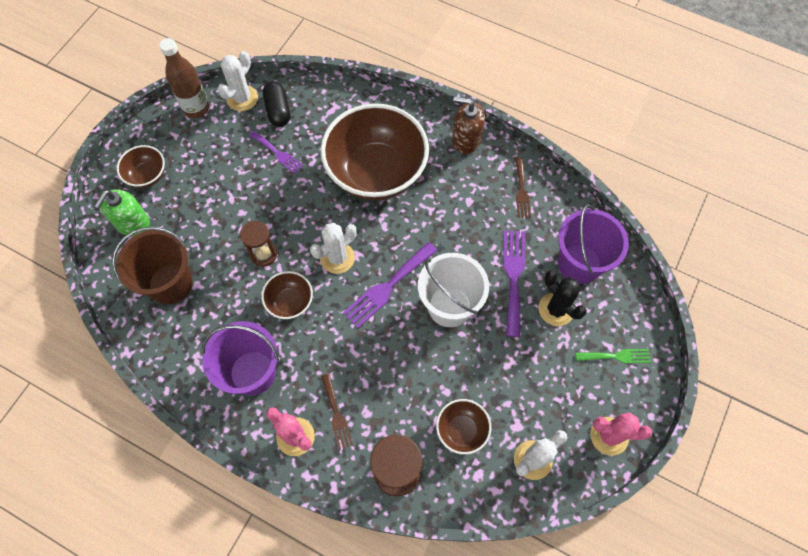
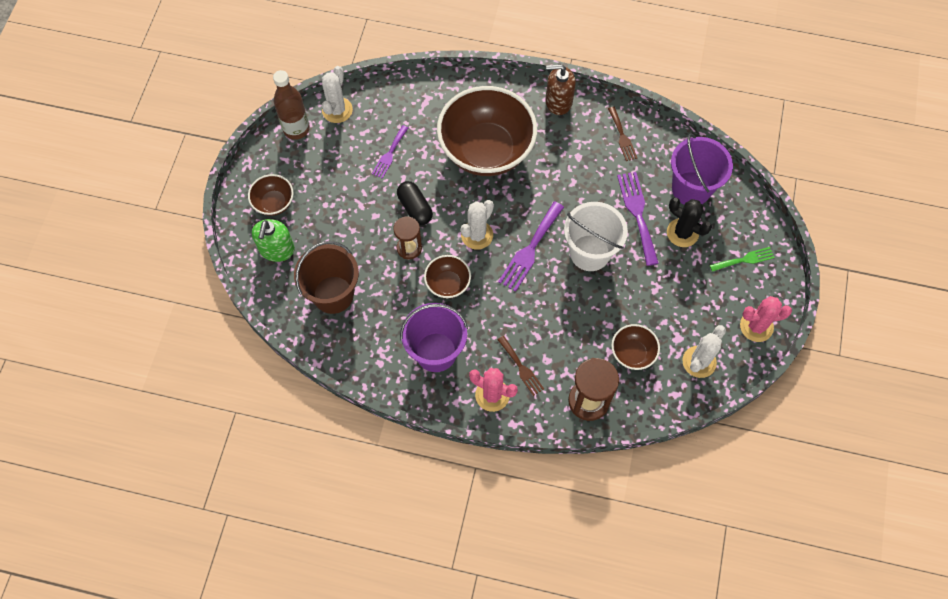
camera: 15 degrees left, 0 degrees up
purple fork [250,131,304,174] -> purple fork turned 90 degrees clockwise [372,125,408,179]
black capsule [263,81,290,127] -> black capsule moved to [397,181,433,225]

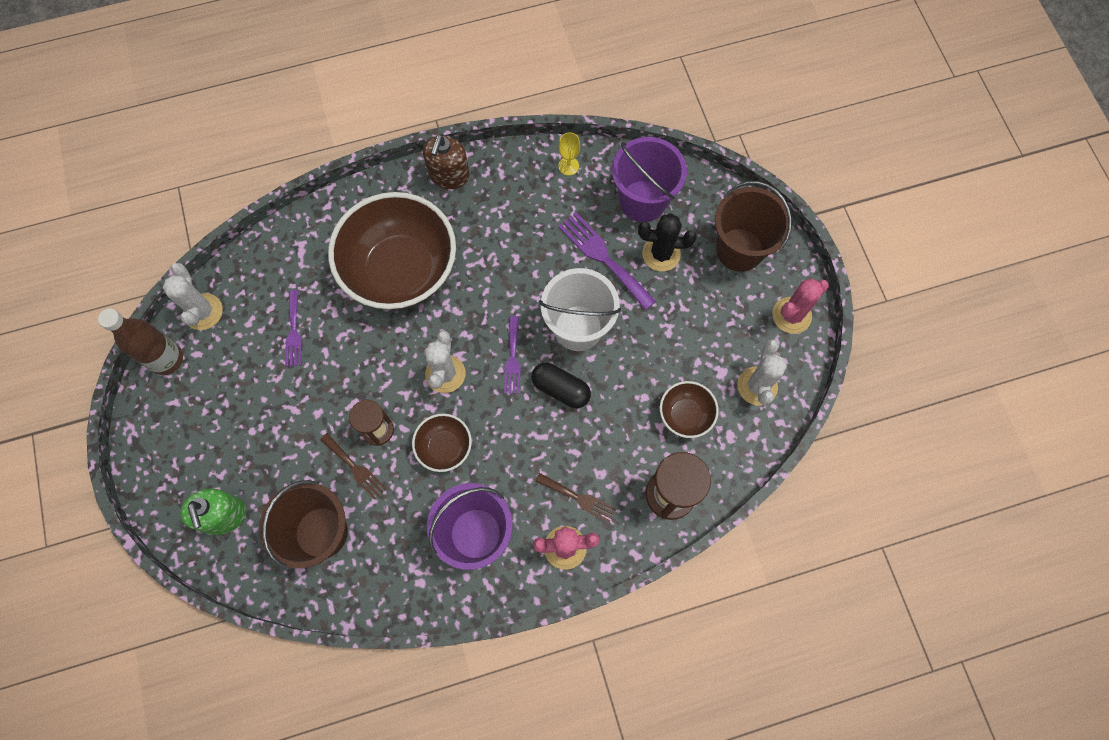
camera: 30 degrees left, 5 degrees up
brown bowl [248,174,293,216] -> none
black capsule [397,181,433,225] -> black capsule moved to [531,363,591,408]
purple fork [498,201,564,292] -> purple fork [504,316,521,394], size x0.62
brown soap dispenser [545,64,576,115] -> brown soap dispenser turned 45 degrees counterclockwise [423,134,470,189]
brown fork [608,107,637,161] -> brown fork moved to [320,433,386,500]
green fork [710,247,775,272] -> brown bucket [715,181,792,272]
none -> yellow goblet [558,132,580,176]

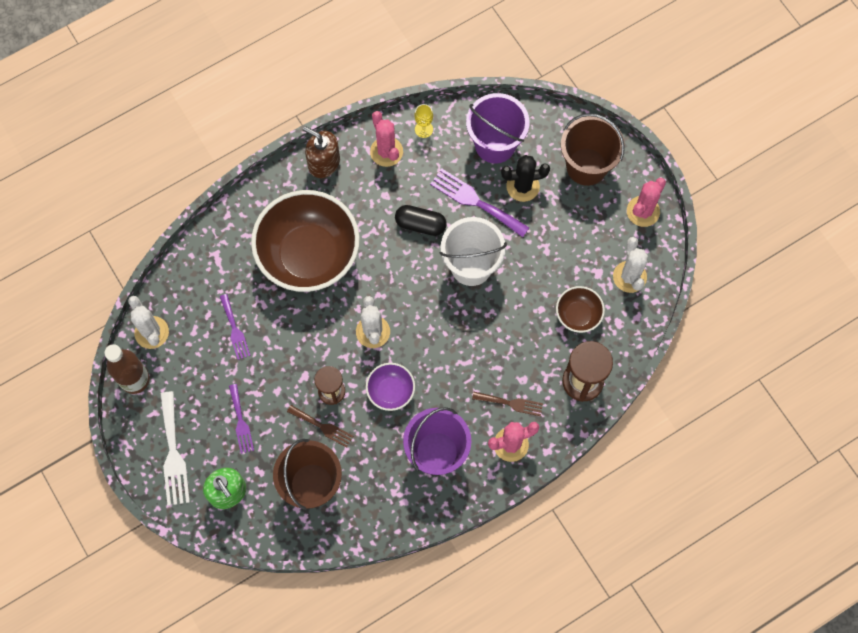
camera: 15 degrees left, 0 degrees up
brown bowl [412,414,472,472] -> purple bowl [366,363,415,411]
brown soap dispenser [423,134,470,189] -> brown soap dispenser turned 120 degrees clockwise [303,126,340,178]
purple fork [504,316,521,394] -> purple fork moved to [229,384,254,454]
black capsule [531,363,591,408] -> black capsule moved to [395,205,447,236]
none -> white fork [160,391,190,506]
none -> pink cactus [370,111,403,167]

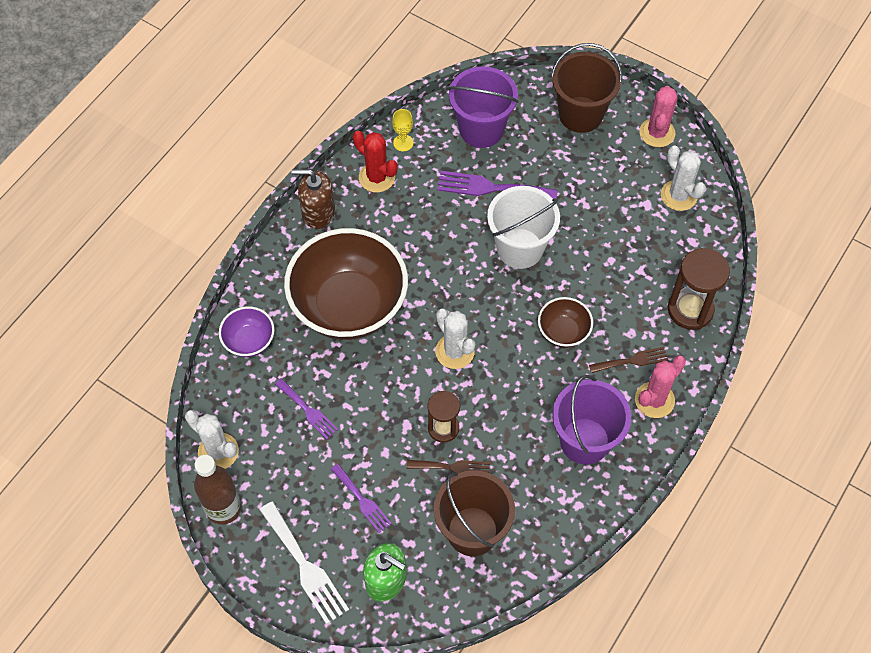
camera: 25 degrees left, 10 degrees down
purple bowl [366,363,415,411] -> purple bowl moved to [219,306,275,357]
pink cactus [370,111,403,167] -> red cactus [353,131,398,193]
black capsule [395,205,447,236] -> none
black cactus [501,155,550,202] -> none
brown bowl [556,286,605,333] -> brown bowl moved to [538,297,593,348]

